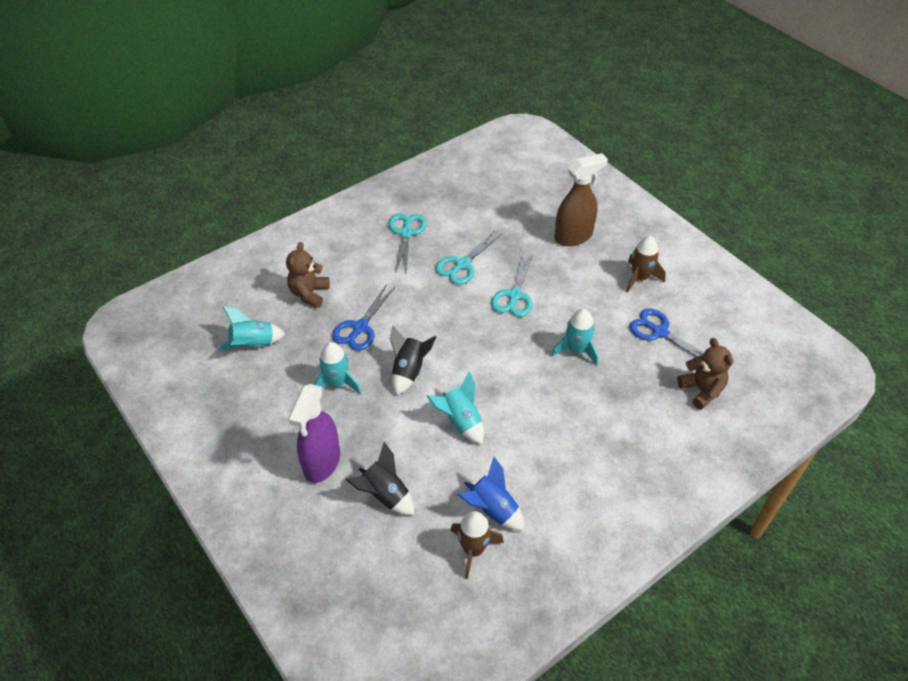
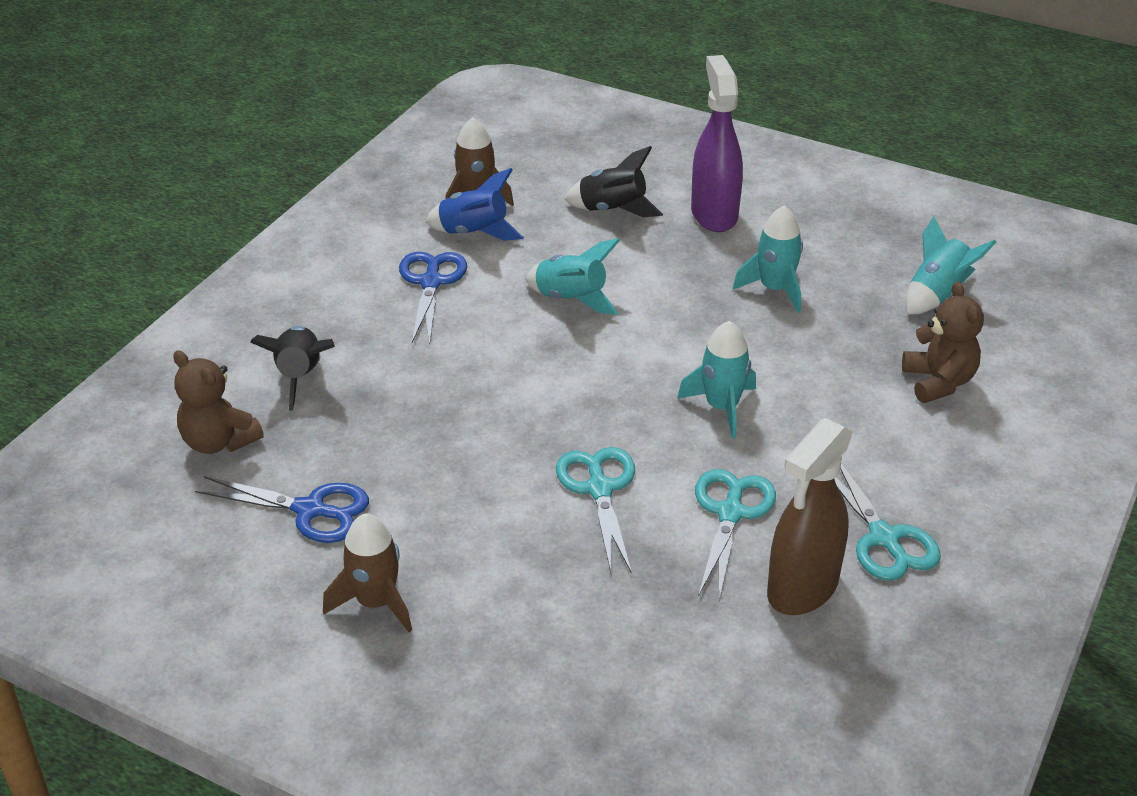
camera: 155 degrees right, 10 degrees down
blue scissors [332,284,395,351] -> blue scissors moved to [399,252,467,344]
black rocket [390,326,436,395] -> black rocket moved to [250,326,335,411]
turquoise rocket [551,309,598,366] -> turquoise rocket moved to [677,321,756,438]
brown spray bottle [554,153,608,246] -> brown spray bottle moved to [767,418,853,615]

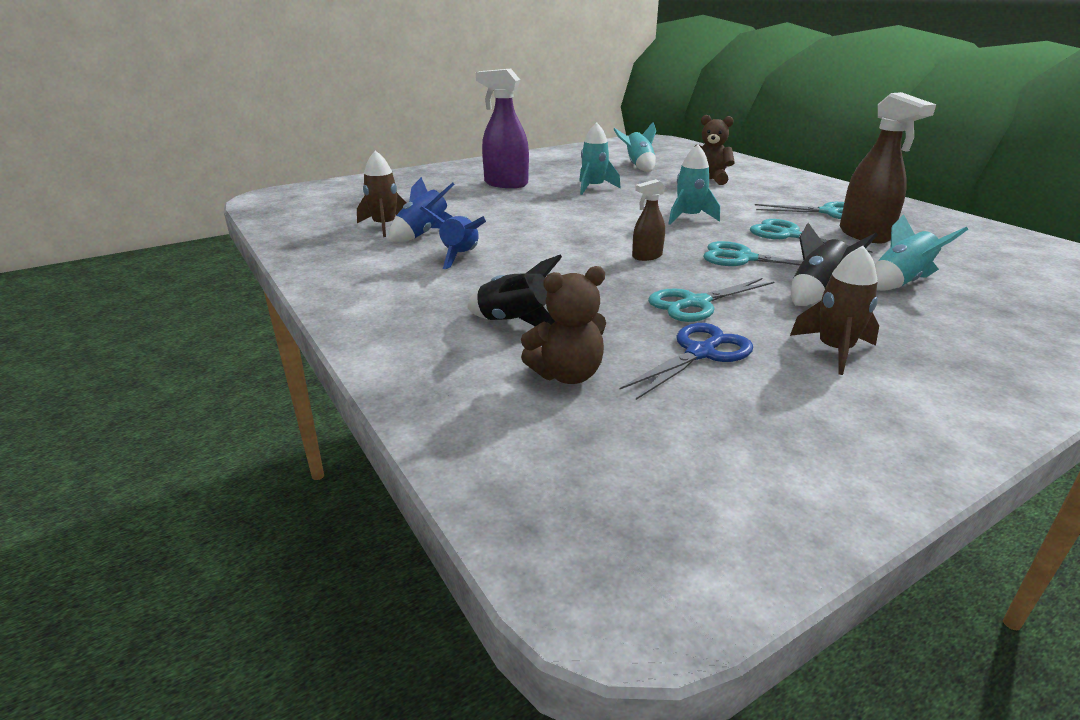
camera: 60 degrees left, 10 degrees down
blue scissors [399,252,467,344] -> blue rocket [420,206,486,269]
turquoise rocket [525,238,620,315] -> turquoise rocket moved to [875,214,968,291]
black rocket [564,146,663,217] -> black rocket moved to [791,223,878,306]
none -> brown spray bottle [632,179,665,261]
none -> turquoise scissors [648,278,774,322]

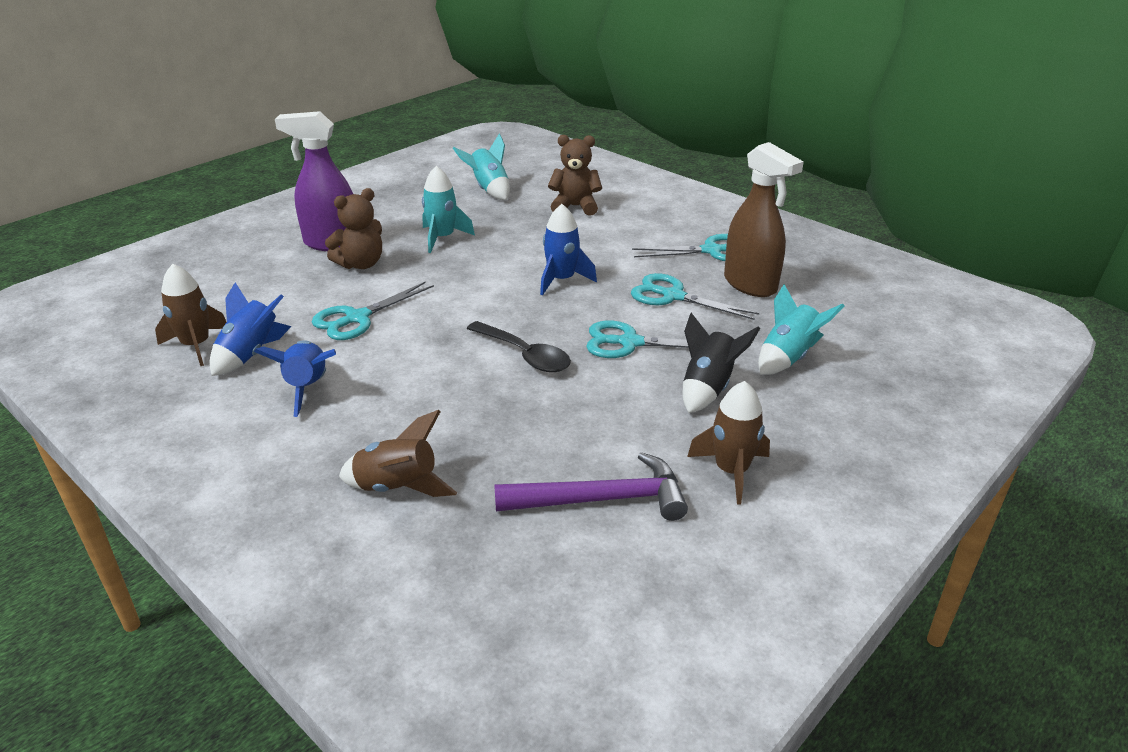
camera: 15 degrees left, 5 degrees up
black rocket [467,255,562,326] -> brown rocket [339,410,457,497]
brown teddy bear [521,266,606,384] -> brown teddy bear moved to [325,188,382,269]
blue scissors [620,323,753,400] -> purple hammer [494,452,688,521]
brown spray bottle [632,179,665,261] -> black spoon [467,321,571,372]
turquoise scissors [648,278,774,322] -> turquoise scissors moved to [312,282,434,340]
turquoise rocket [668,144,720,225] -> blue rocket [540,204,597,295]

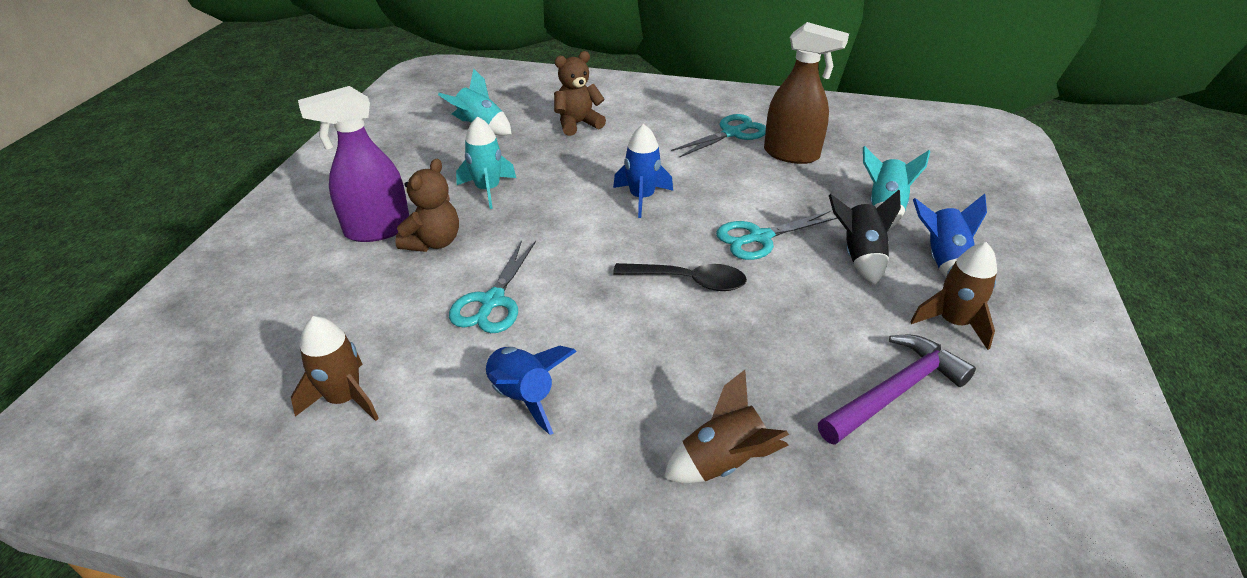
camera: 30 degrees left, 5 degrees up
blue rocket [210,282,292,376] -> blue rocket moved to [913,194,987,278]
turquoise scissors [631,273,760,320] -> none

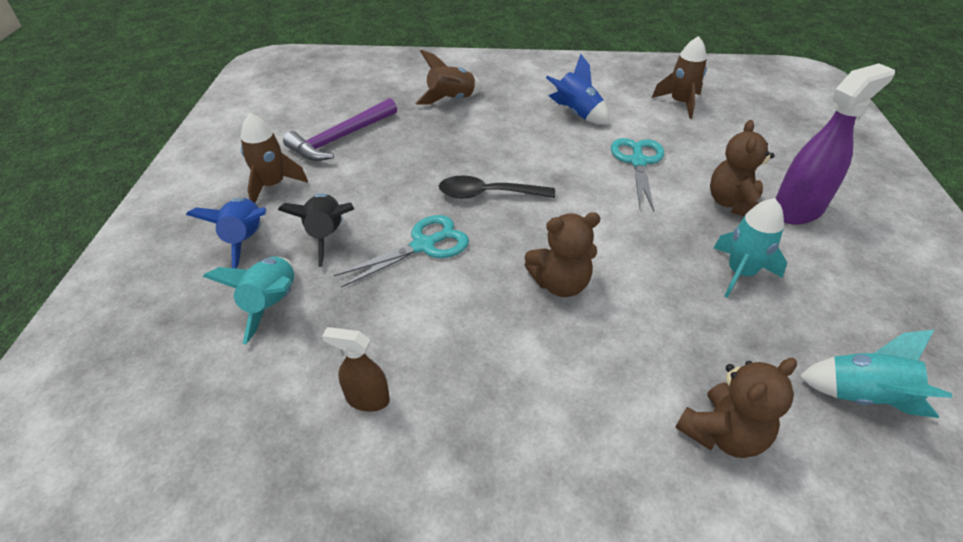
camera: 170 degrees right, 5 degrees up
blue rocket [613,124,673,218] -> brown teddy bear [524,212,601,297]
turquoise scissors [671,114,766,158] -> none
brown spray bottle [764,22,849,164] -> brown spray bottle [322,327,390,412], size x0.53

